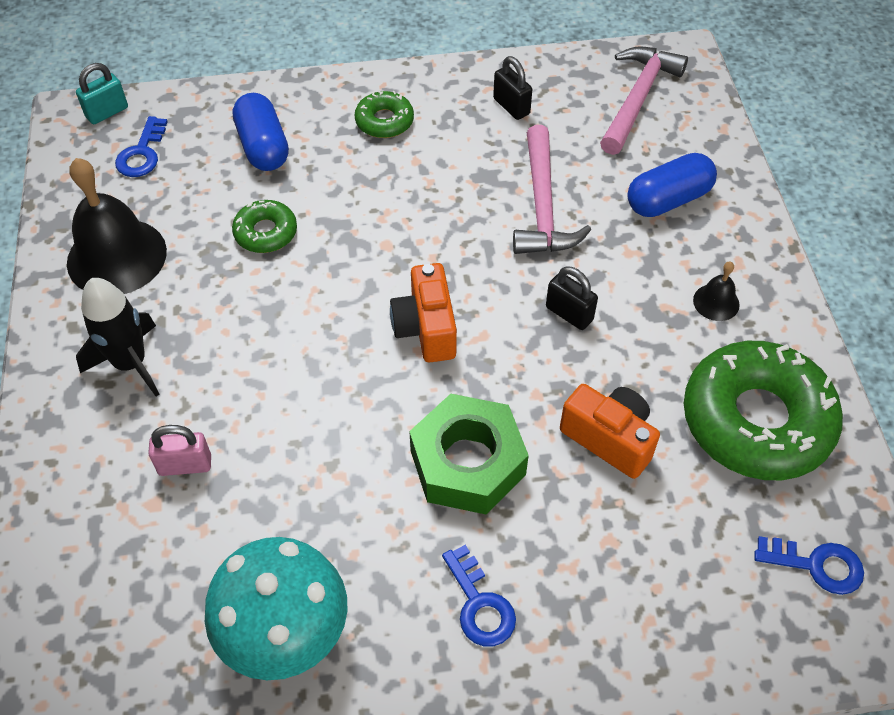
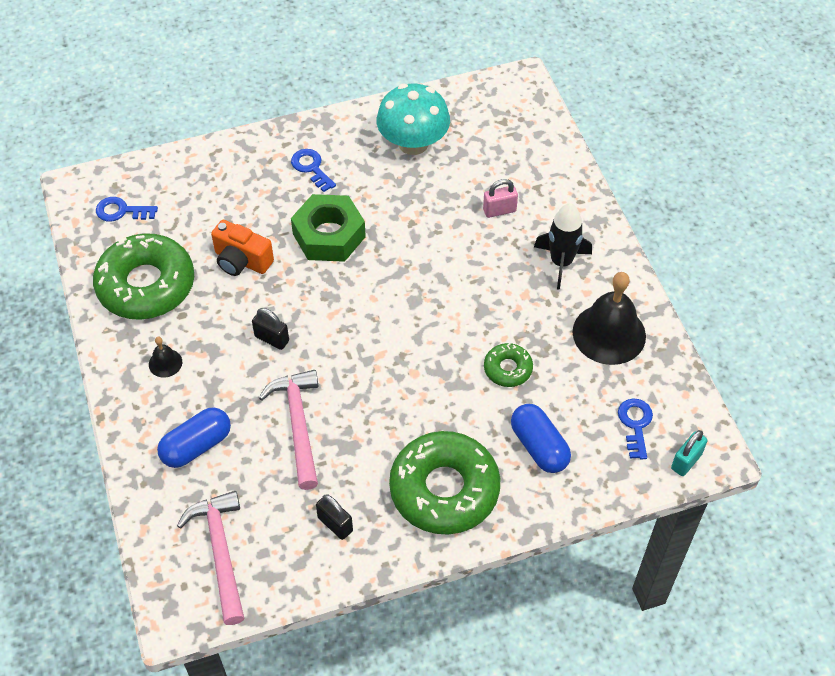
camera: 170 degrees right, 0 degrees up
green donut [355,91,414,138] -> green donut [389,431,500,535], size x2.11
orange camera [390,263,457,363] -> none
pink hammer [600,46,688,155] -> pink hammer turned 150 degrees clockwise [177,491,244,625]

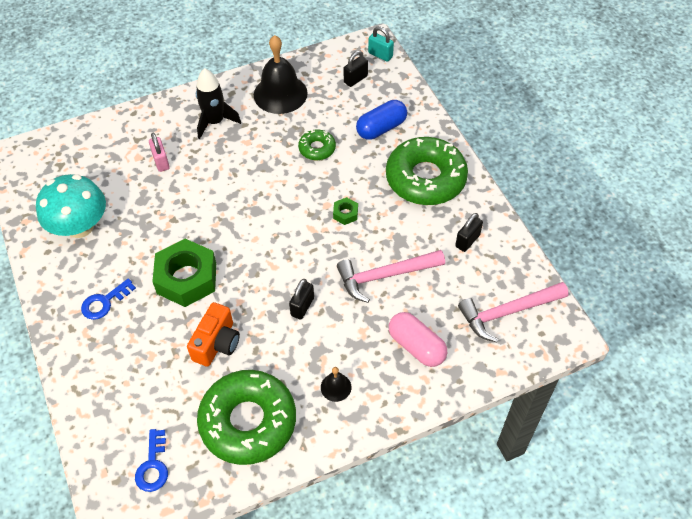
camera: 95 degrees left, 0 degrees up
blue capsule [157,407,231,468] -> pink capsule [389,312,447,367]
blue key [618,399,653,459] -> black padlock [344,50,368,87]
none -> green nut [333,197,358,225]

